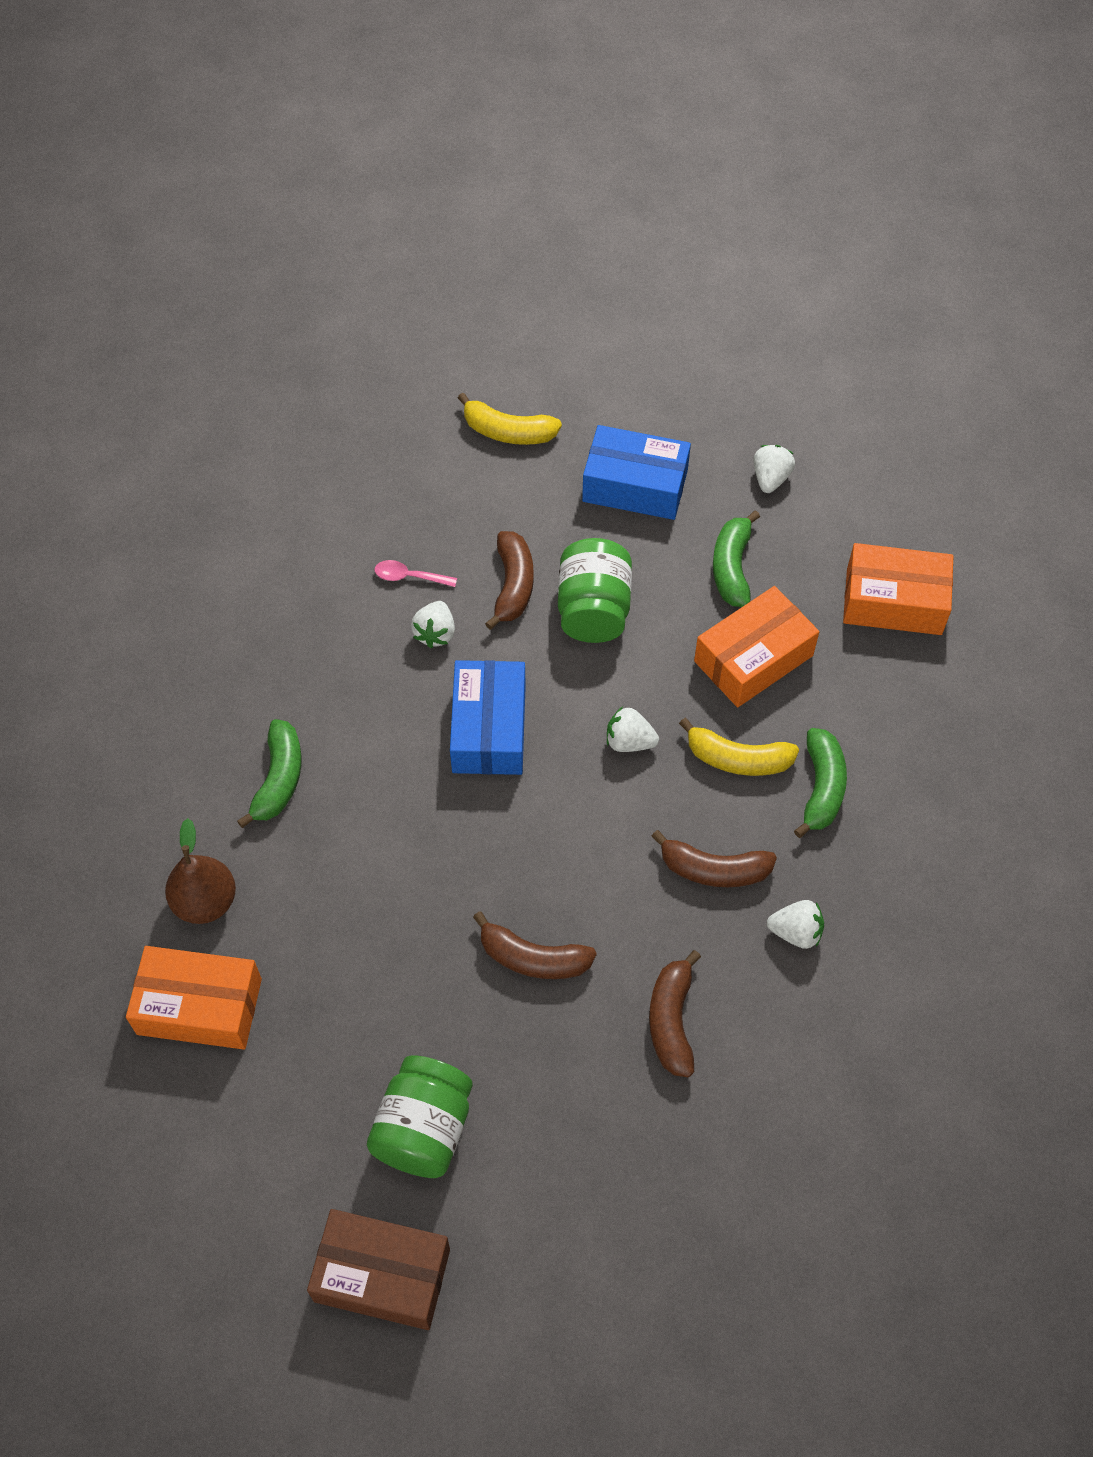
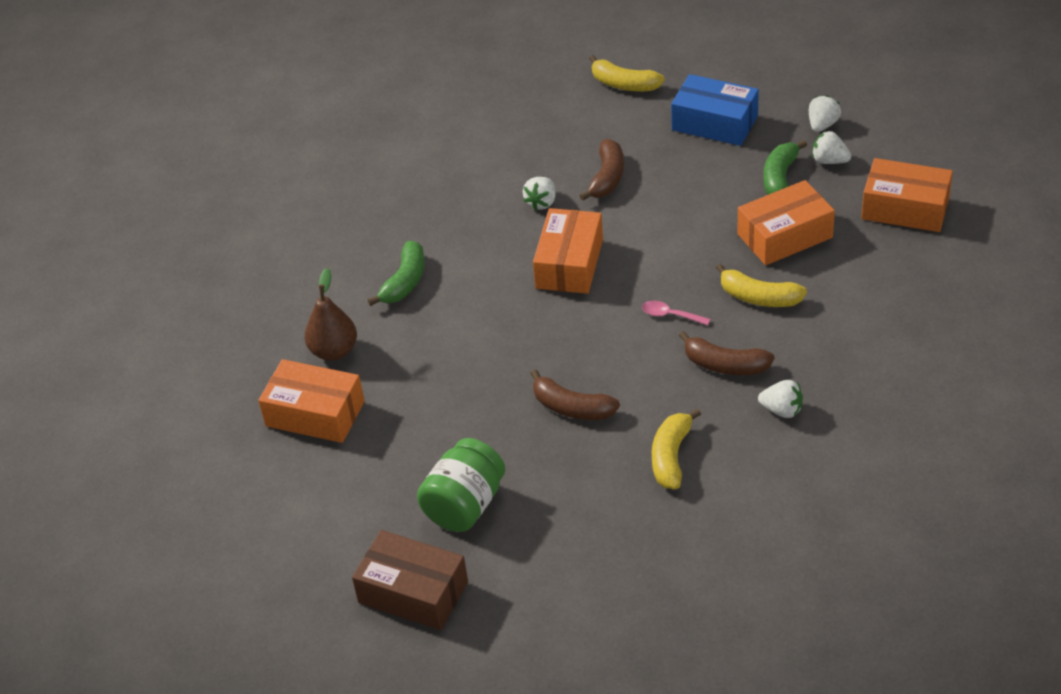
camera: 15 degrees right, 15 degrees down
pink spoon [375,560,457,587] -> pink spoon moved to [642,301,710,325]
blue box [450,660,526,775] -> orange box [533,208,603,294]
green jar [558,538,632,643] -> none
white strawberry [607,707,659,752] -> white strawberry moved to [812,131,851,164]
brown banana [649,950,701,1077] -> yellow banana [652,408,701,489]
green banana [794,728,847,838] -> none

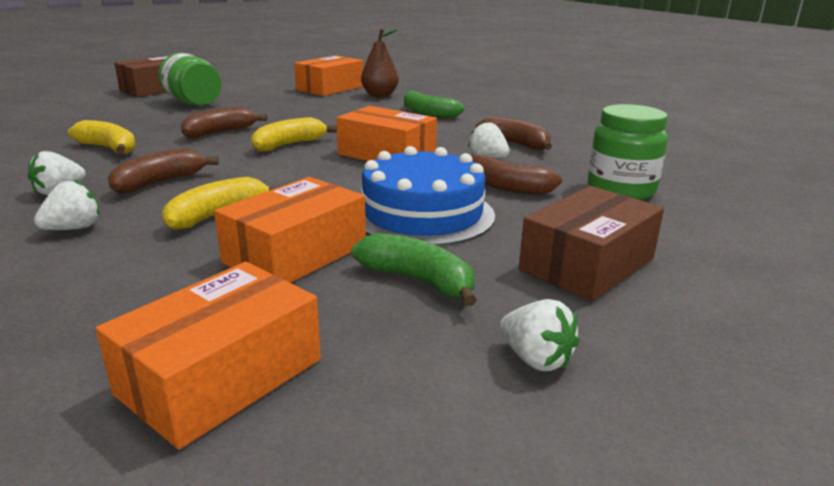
camera: 105 degrees right, 20 degrees down
yellow banana [589,55,665,91] -> yellow banana moved to [251,117,337,152]
pink spoon [642,301,710,325] -> none
blue box [671,74,759,146] -> brown box [519,186,664,301]
orange box [737,180,835,265] -> orange box turned 45 degrees clockwise [214,177,366,283]
white strawberry [812,131,851,164] -> white strawberry moved to [34,180,100,230]
none -> blue cake [361,146,495,246]
none -> brown banana [475,116,552,150]
none -> green jar [588,104,668,200]

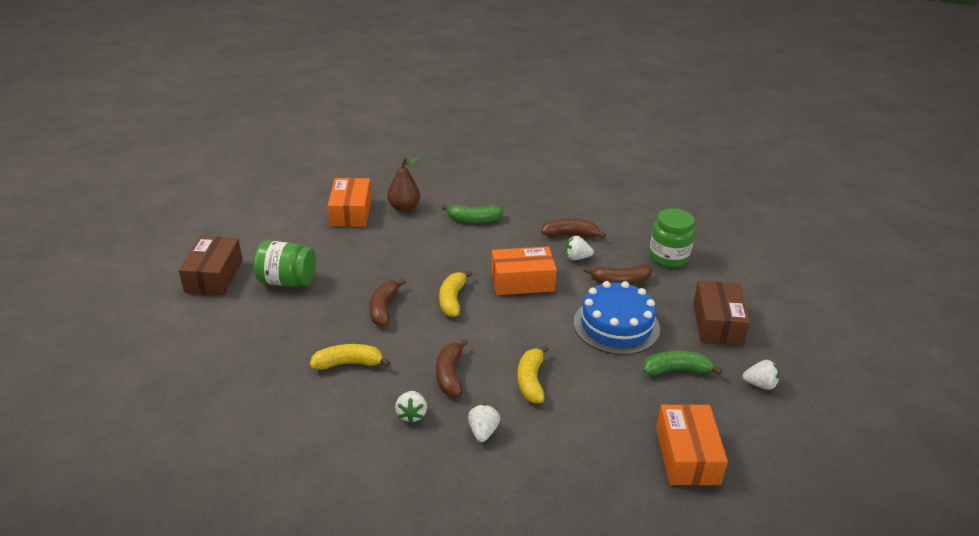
camera: 40 degrees left, 10 degrees up
orange box [214,177,366,283] -> none

